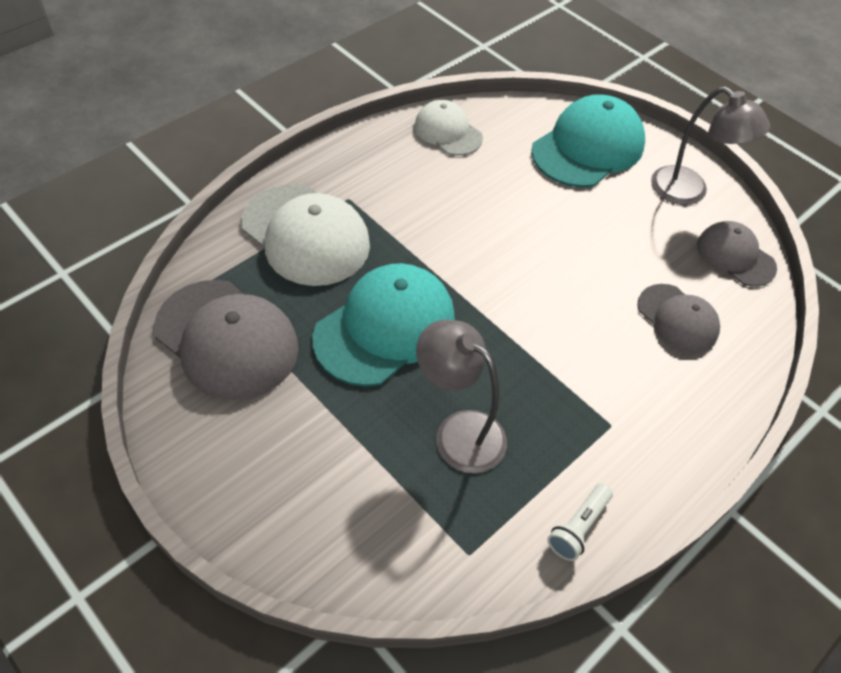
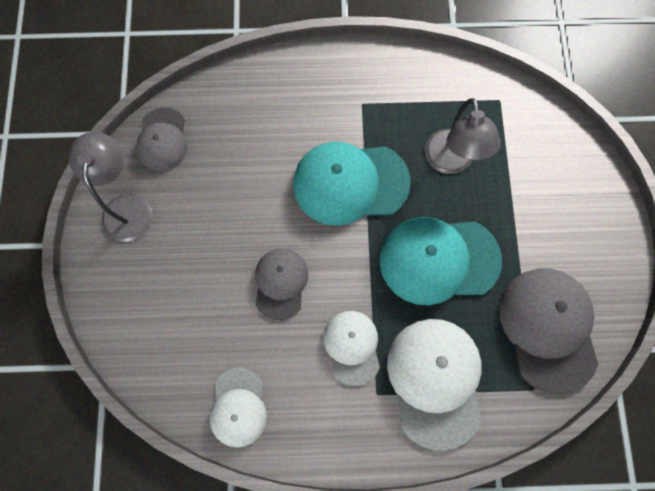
camera: 135 degrees left, 20 degrees up
turquoise cap [531,94,645,188] -> turquoise cap moved to [293,142,411,226]
white flashlight [547,483,613,561] -> none
grey cap [637,284,720,353] -> grey cap moved to [255,248,308,320]
none -> white cap [323,311,380,386]

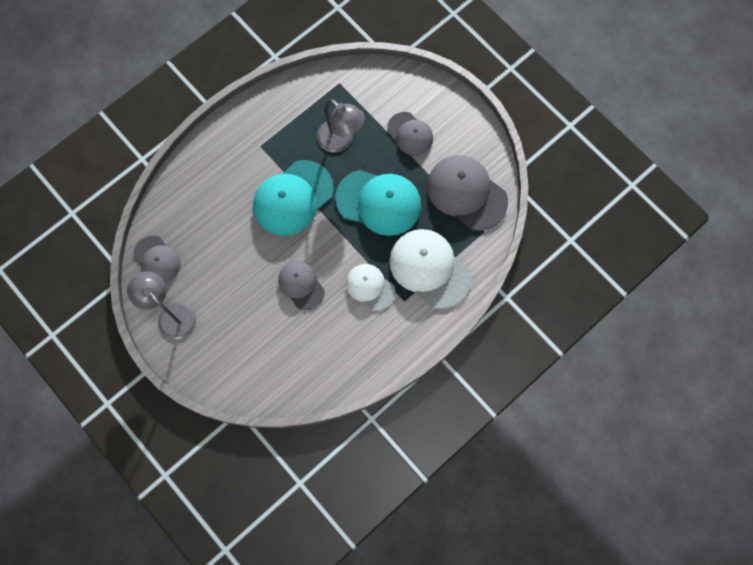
camera: 40 degrees left, 0 degrees up
white cap [210,368,267,448] -> none
turquoise cap [380,217,502,305] -> turquoise cap turned 120 degrees counterclockwise [335,170,421,236]
none -> grey cap [387,112,433,155]

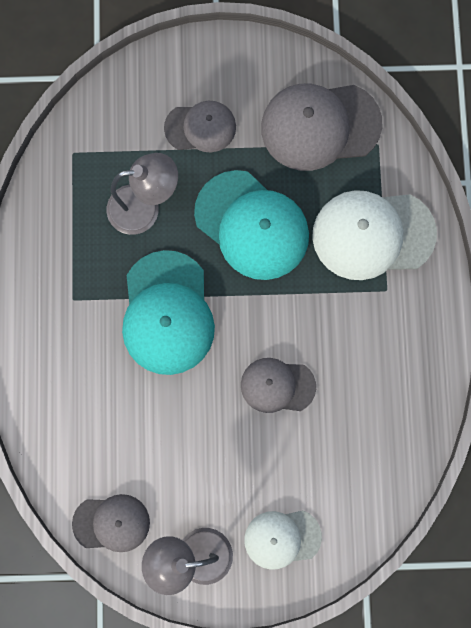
camera: 50 degrees left, 5 degrees up
turquoise cap [335,170,421,236] -> turquoise cap turned 75 degrees clockwise [194,170,309,280]
white cap [346,264,396,311] -> white cap moved to [244,511,322,570]

